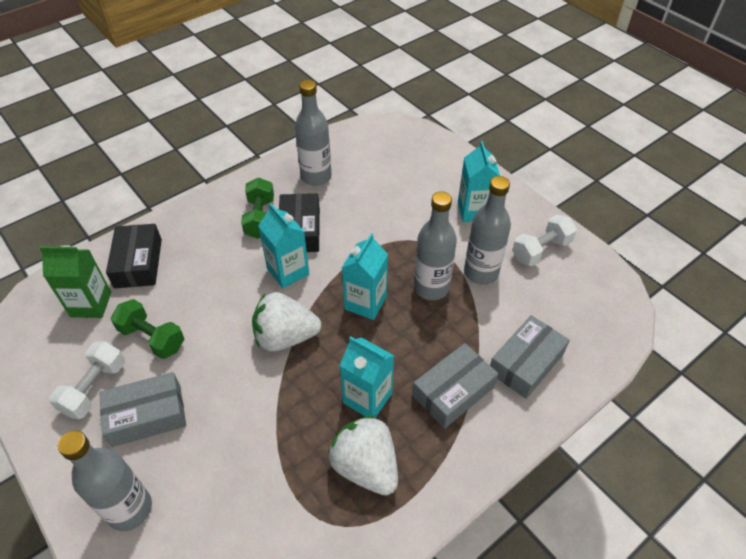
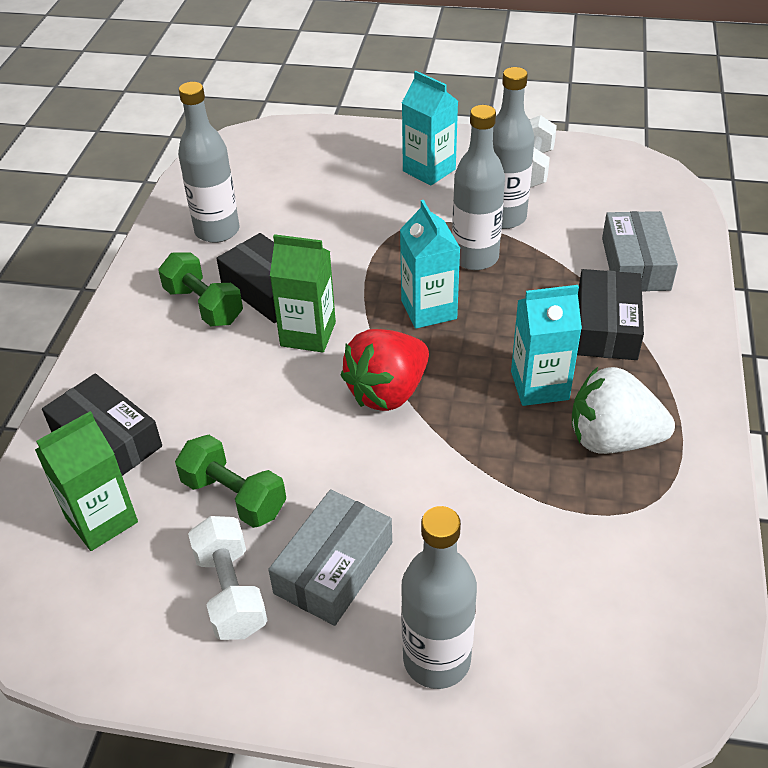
camera: 40 degrees left, 5 degrees down
green dumbbell [111,299,184,359] -> green dumbbell turned 45 degrees clockwise [175,435,286,528]
white strawberry [252,292,321,351] -> red strawberry [341,329,429,411]
turquoise carton [258,203,309,288] -> green carton [270,234,336,353]
grey box [412,343,498,429] -> black box [577,269,644,360]

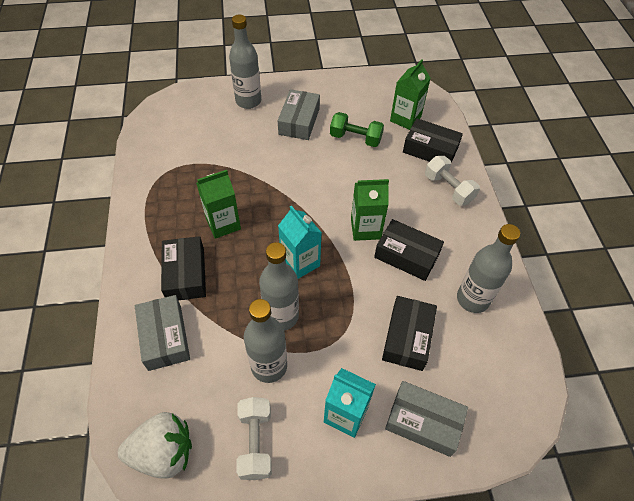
camera: 160 degrees right, 10 degrees up
green dumbbell [158,252,243,326] -> none
white dumbbell [188,516,268,640] -> white dumbbell moved to [425,156,480,206]
red strawberry [341,329,429,411] -> none
turquoise carton [511,285,582,406] -> green carton [197,170,241,239]
white strawberry [572,367,675,454] -> white strawberry moved to [118,412,192,479]
none -> black box [382,296,437,371]
none -> grey box [385,381,468,457]

